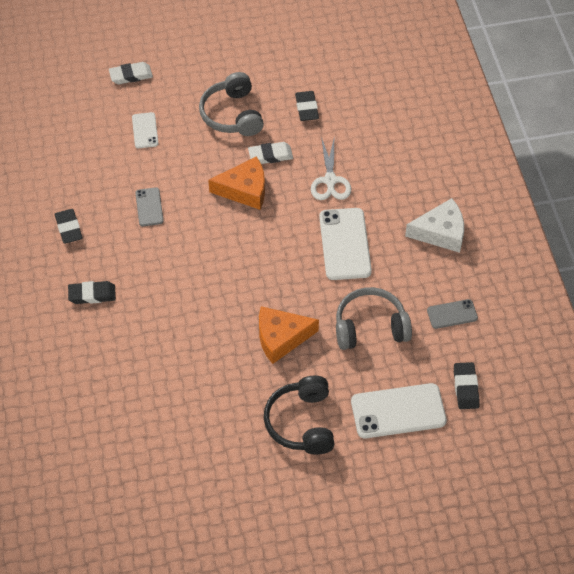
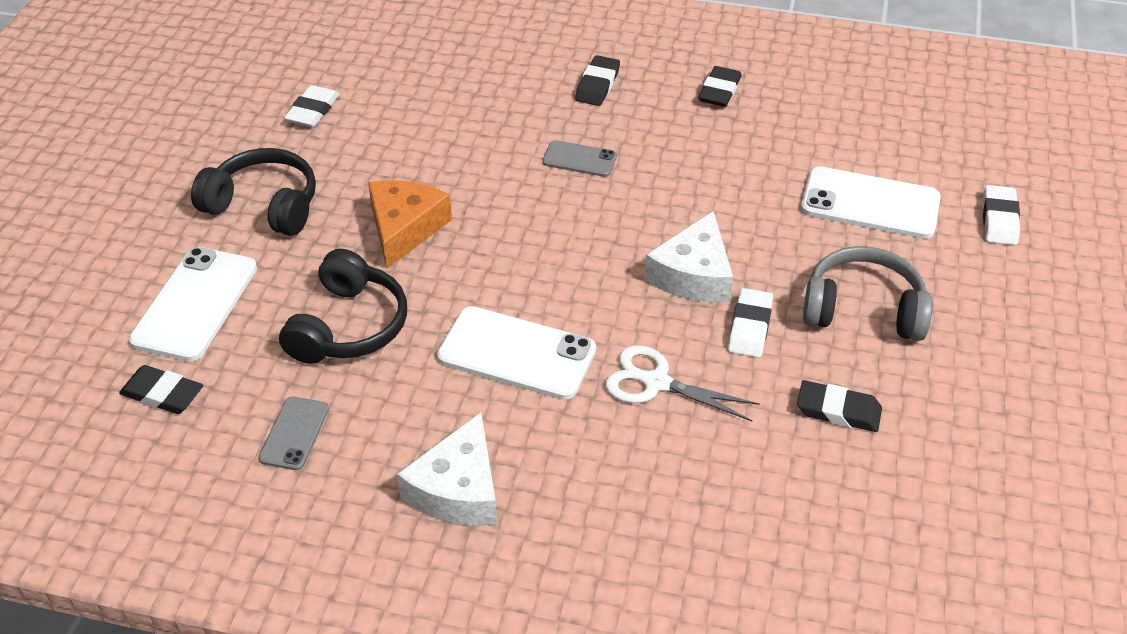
camera: 115 degrees right, 10 degrees down
black eraser [55,209,83,244] -> black eraser turned 75 degrees counterclockwise [698,66,742,107]
white phone [132,112,159,148] -> white phone [801,166,941,239], size x1.82
grey phone [135,187,164,226] -> grey phone moved to [542,140,617,177]
orange cheese [208,156,265,210] -> white cheese [644,211,733,302]
grey headphones [336,287,412,350] -> black headphones [279,249,407,364]
none -> white eraser [284,85,340,127]

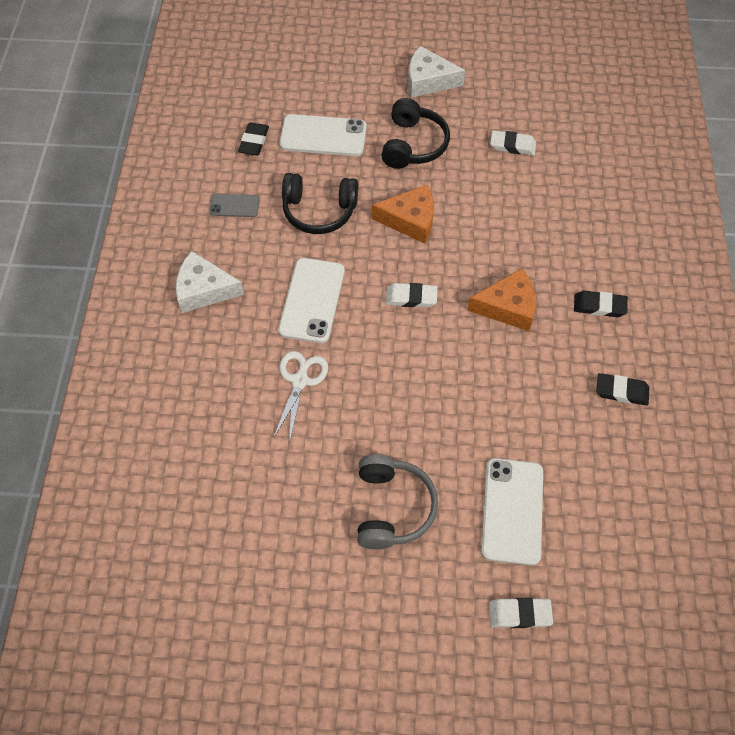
camera: 80 degrees right, 15 degrees up
grey phone [542,140,617,177] -> orange cheese [467,268,536,331]
white cheese [644,211,733,302] -> white cheese moved to [408,46,465,98]
white eraser [728,288,773,358] -> white eraser moved to [386,283,437,307]
black eraser [797,380,882,432] -> none

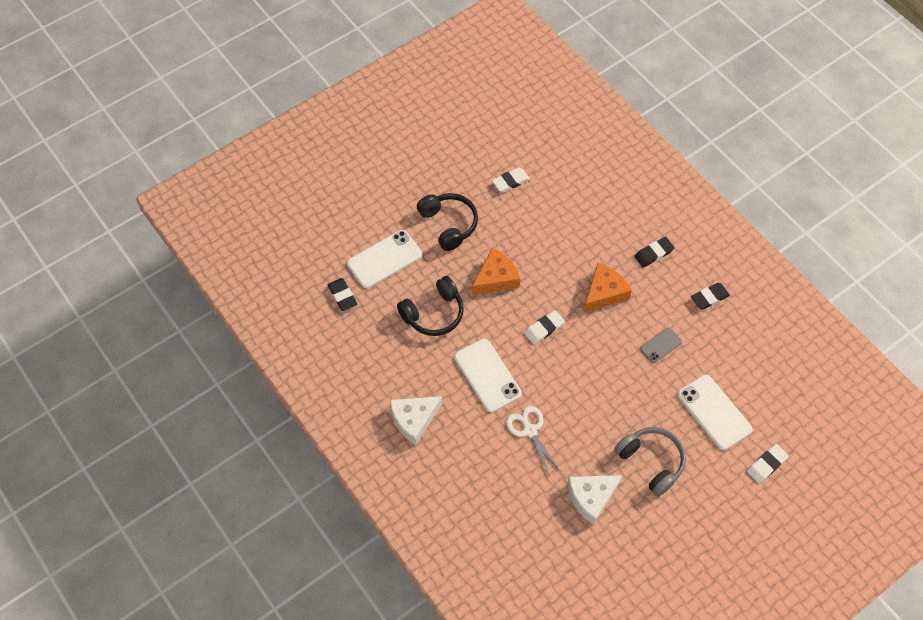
camera: 40 degrees left, 0 degrees up
grey phone [209,194,260,217] -> grey phone moved to [640,328,682,363]
white cheese [408,46,465,98] -> white cheese moved to [567,475,623,525]

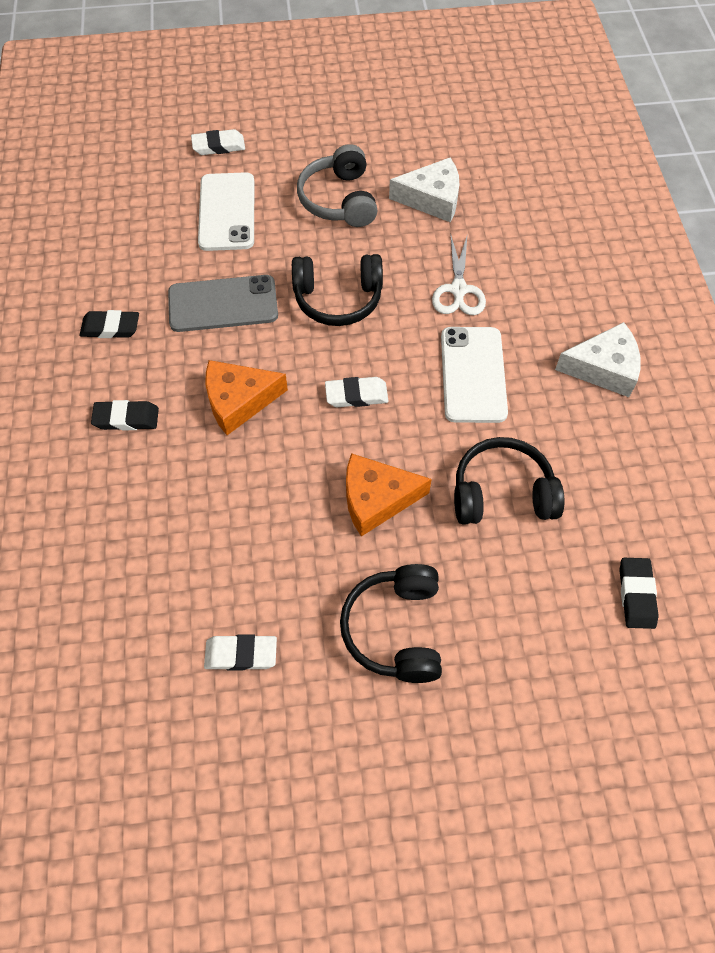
camera: 150 degrees left, 0 degrees up
white phone [347,230,422,288] -> none
grey phone [640,328,682,363] -> grey phone [168,275,278,332], size x1.82
none -> black headphones [292,254,383,326]

